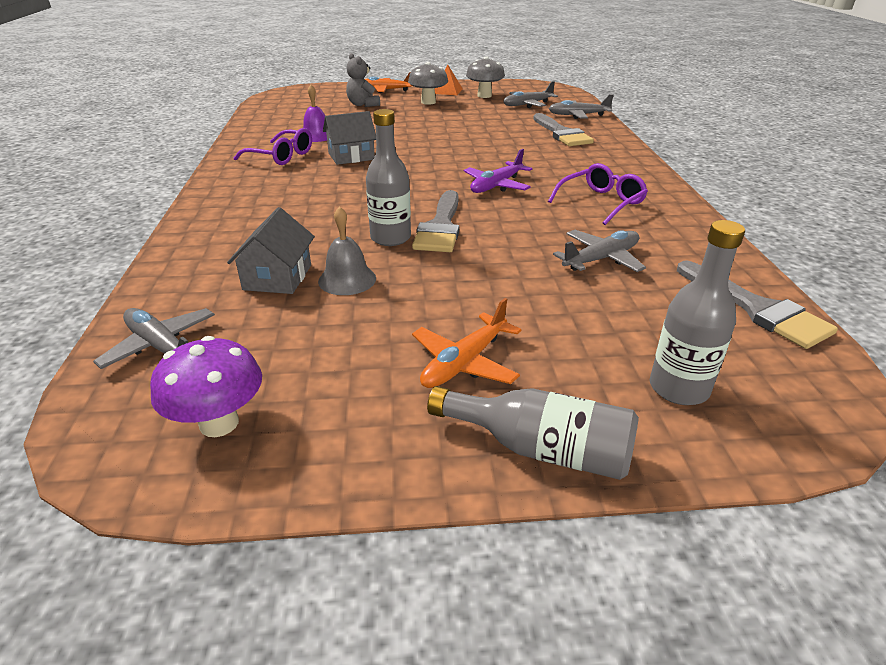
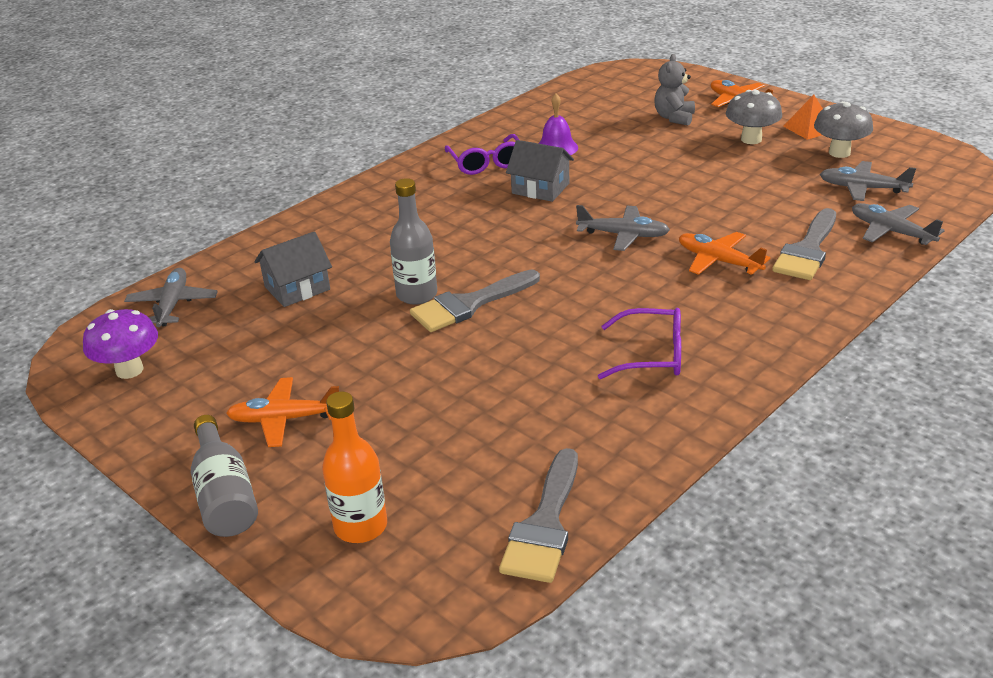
camera: 50 degrees right, 0 degrees up
grey bell [318,206,376,295] -> none
purple plane [464,149,532,193] -> none
grey plane [553,230,646,272] -> grey plane moved to [576,205,670,251]
grey bottle [650,220,745,405] -> orange bottle [322,392,387,543]
none -> orange plane [679,232,771,275]

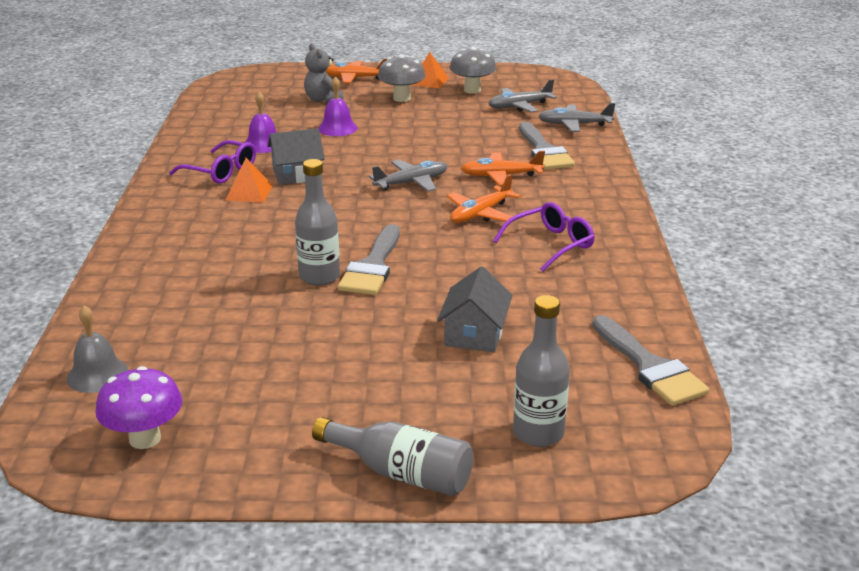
camera: 45 degrees left, 5 degrees down
grey plane [124,268,218,327] -> grey bell [67,306,128,393]
orange plane [226,377,339,447] -> orange plane moved to [447,174,521,223]
grey house [254,231,332,307] -> grey house moved to [437,266,513,352]
orange bottle [322,392,387,543] -> grey bottle [513,295,570,447]
none -> orange pyramid [225,158,273,203]
none -> purple bell [319,76,358,136]

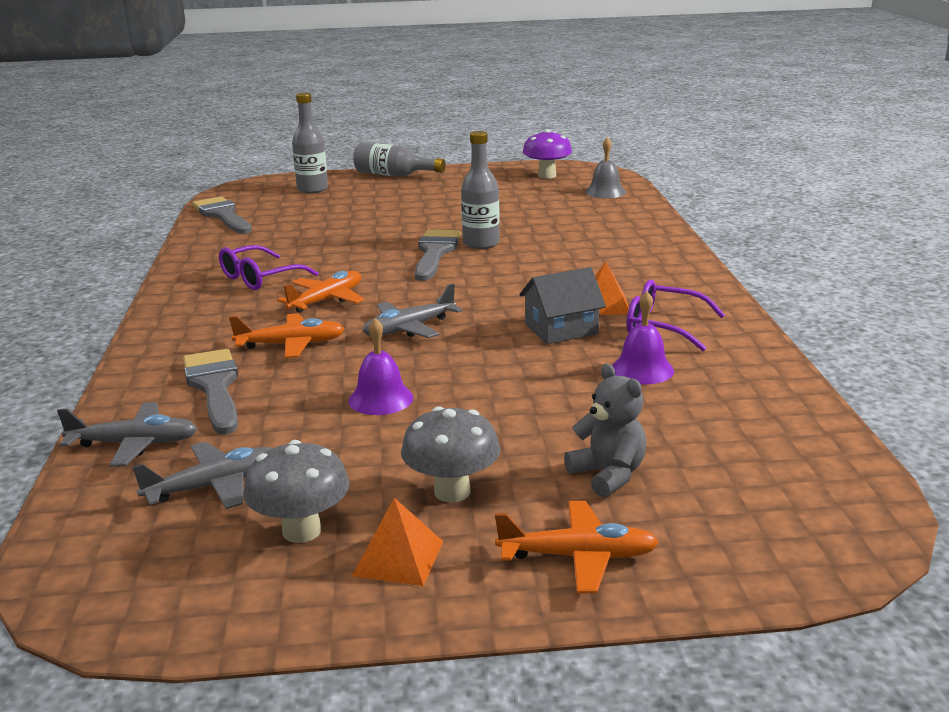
camera: 175 degrees right, 5 degrees down
purple bell [319,76,358,136] -> purple bell moved to [348,318,414,415]
grey house [437,266,513,352] -> none

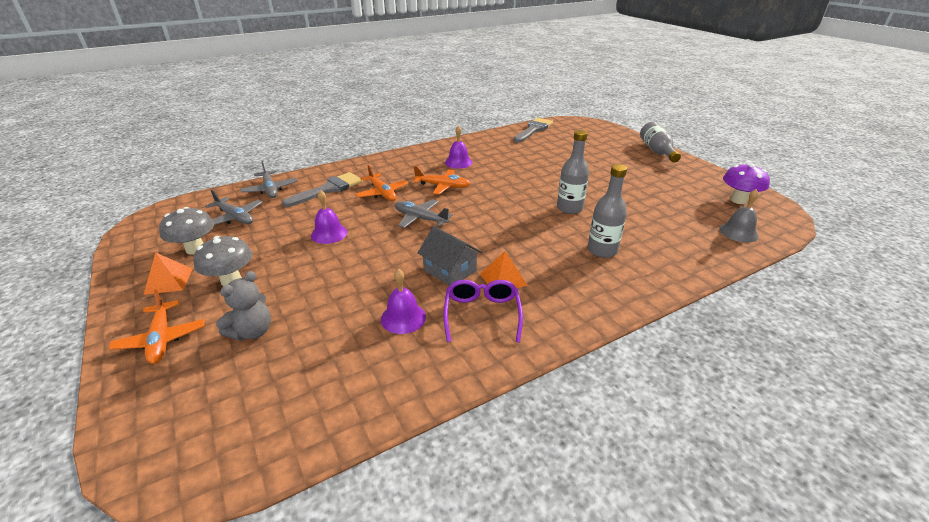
camera: 65 degrees right, 10 degrees up
purple glasses [219,245,319,290] -> purple bell [445,126,473,169]
grey bottle [292,93,328,194] -> grey bottle moved to [588,164,627,258]
grey brush [415,230,461,281] -> none

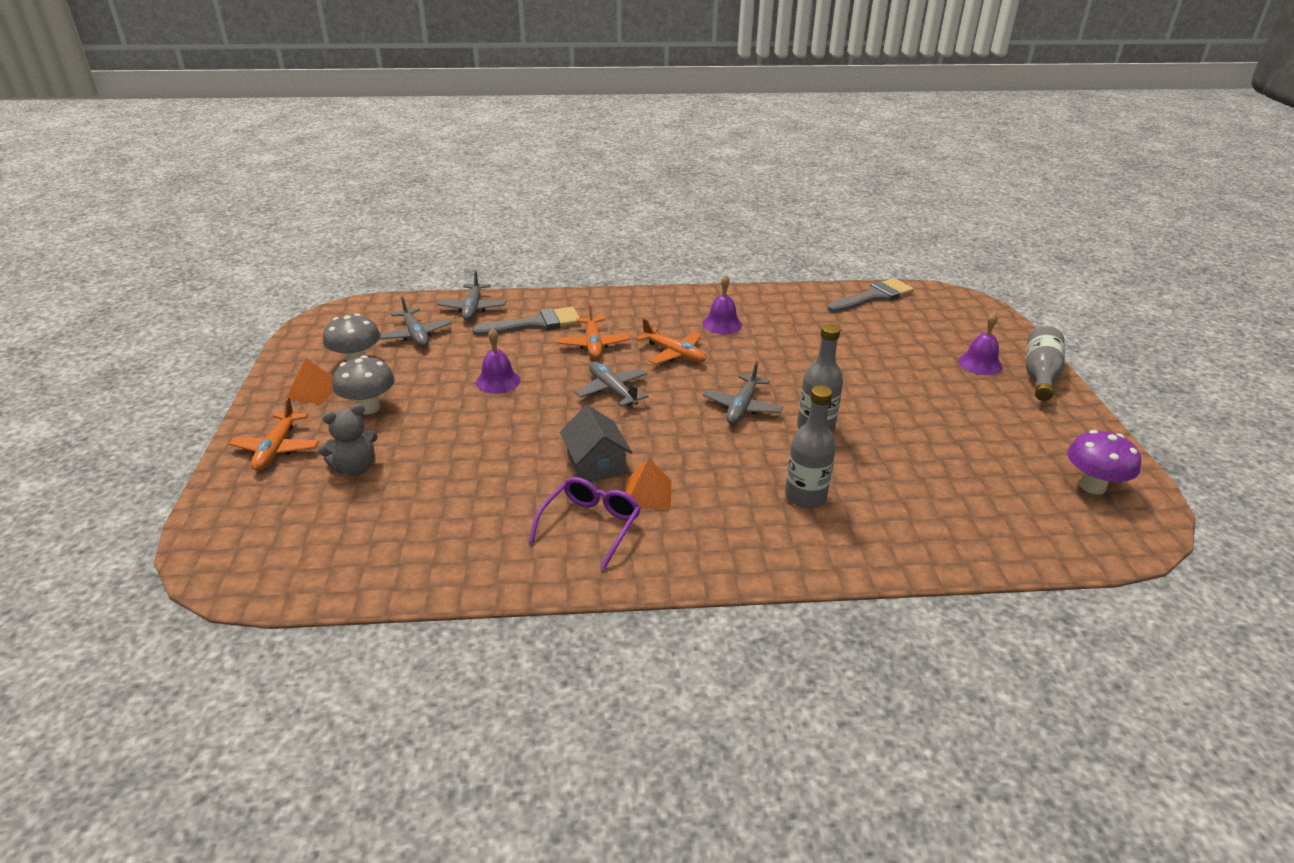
camera: 25 degrees right, 0 degrees up
purple bell [381,268,426,334] -> purple bell moved to [958,312,1003,375]
grey bell [719,189,759,243] -> none
none -> grey plane [703,362,783,424]

